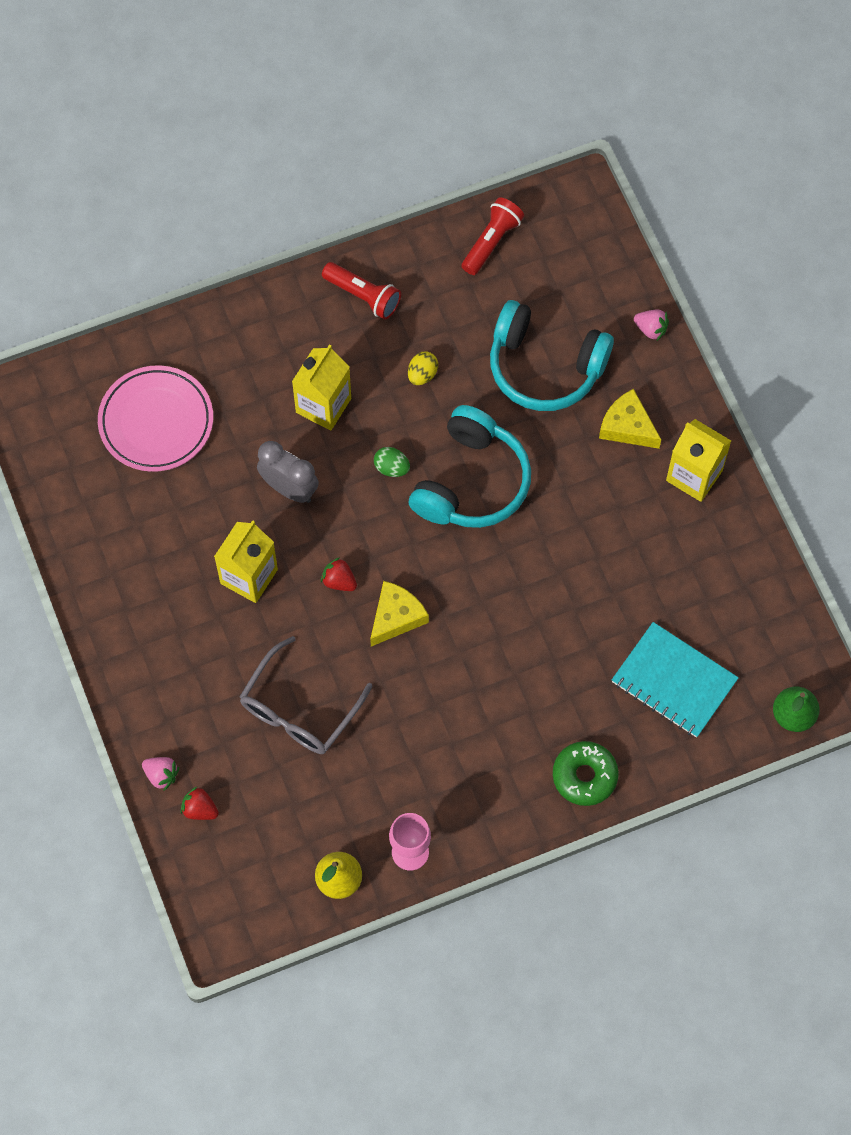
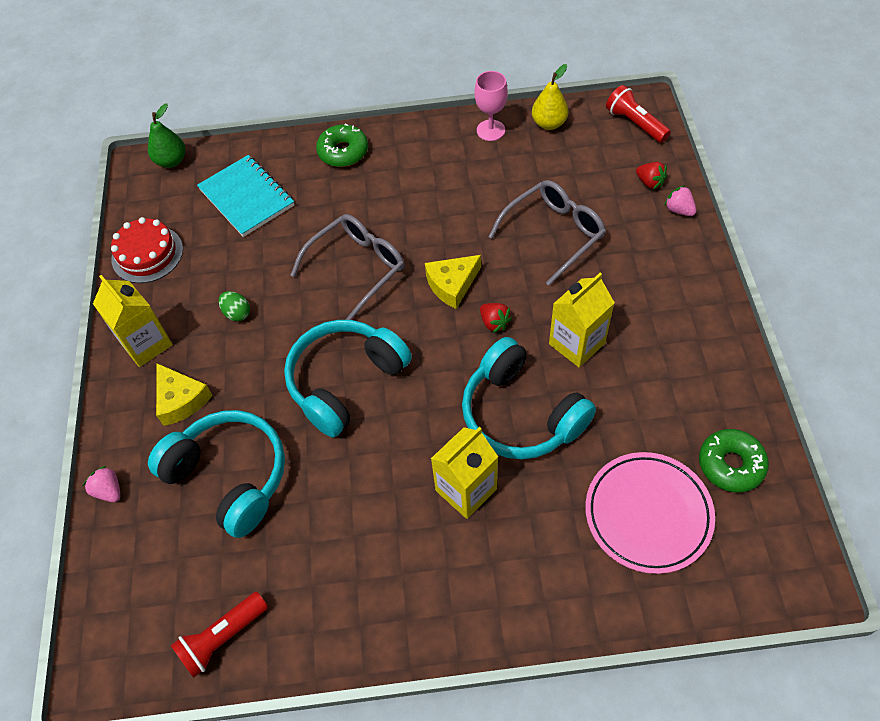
camera: 160 degrees left, 10 degrees down
grey clock [257,441,319,503] -> turquoise headphones [462,337,596,459]
red flashlight [322,262,401,320] -> red flashlight moved to [606,85,671,143]
green egg [374,447,410,477] -> green egg moved to [219,291,250,322]
yellow egg [408,352,438,385] -> none
none -> red cake [111,217,183,283]
none -> grey glasses [291,214,404,320]
none -> green donut [699,429,769,492]

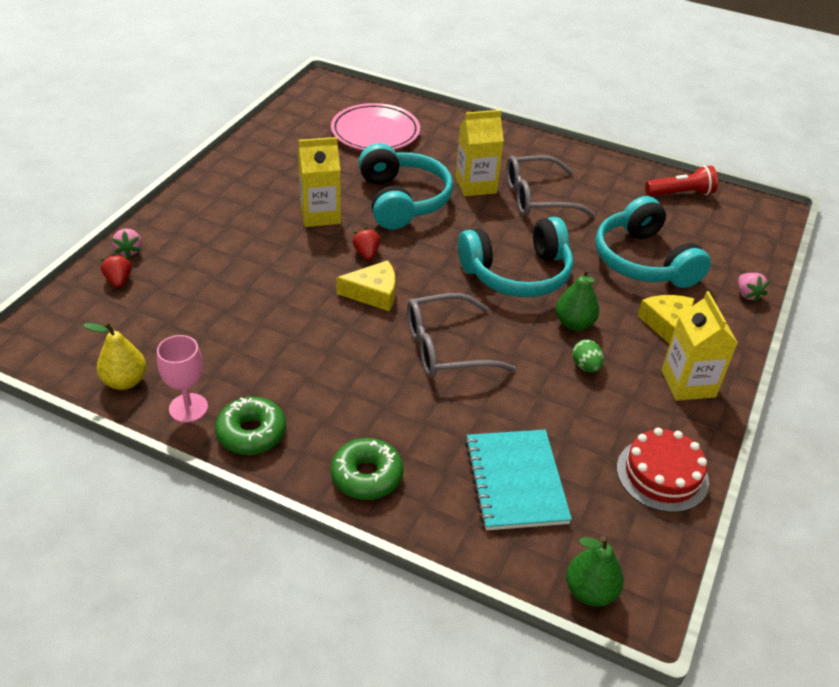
camera: 155 degrees left, 15 degrees down
grey glasses [488,180,606,286] -> grey glasses moved to [506,155,595,217]
red flashlight [606,85,671,143] -> none
green donut [699,429,769,492] -> green donut moved to [215,397,286,455]
none -> green pear [556,269,599,331]

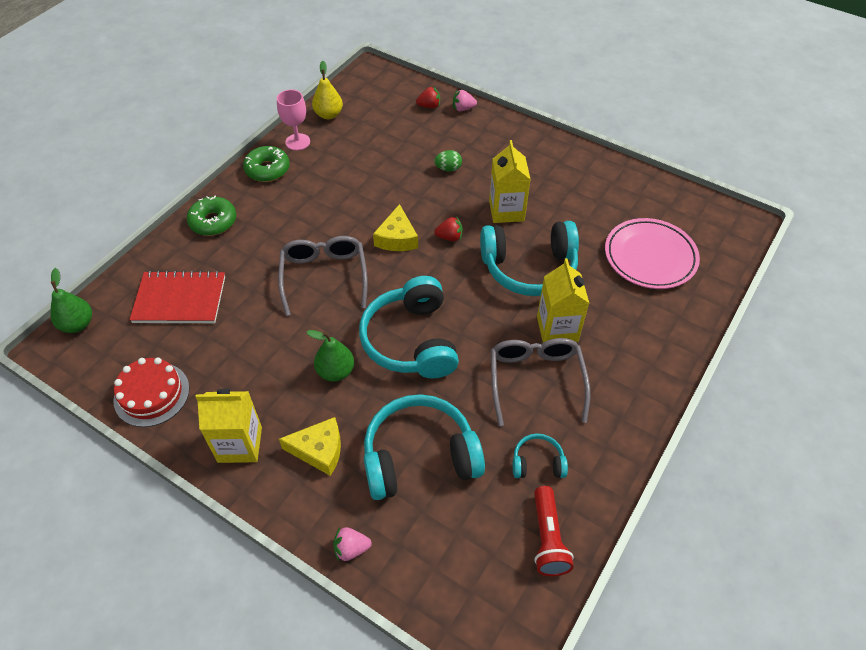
camera: 100 degrees right, 10 degrees up
turquoise notebook [465,430,572,530] -> red notebook [130,270,225,323]
green egg [572,339,604,373] -> green egg moved to [434,150,462,171]
none -> turquoise headphones [513,434,568,478]

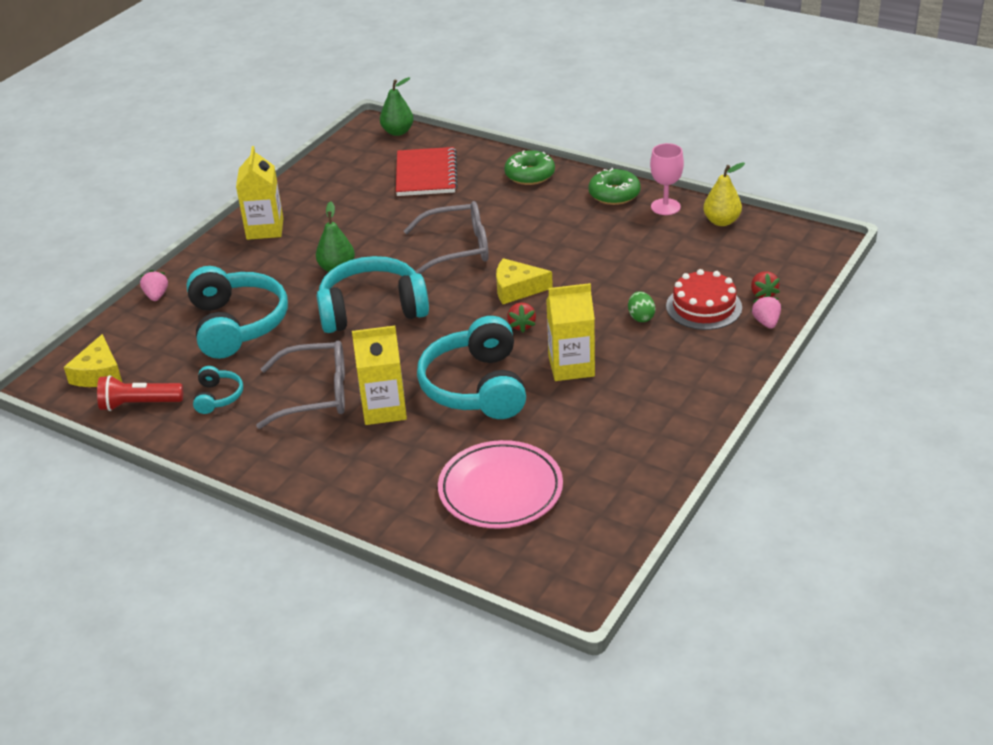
camera: 90 degrees right, 15 degrees down
red cake [113,358,189,427] -> red cake moved to [666,269,742,330]
yellow cheese [279,417,341,476] -> yellow cheese moved to [64,334,122,387]

